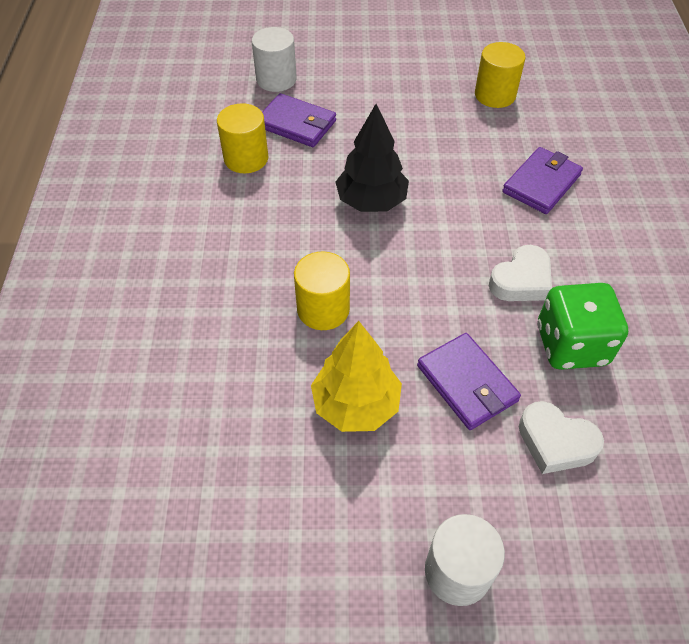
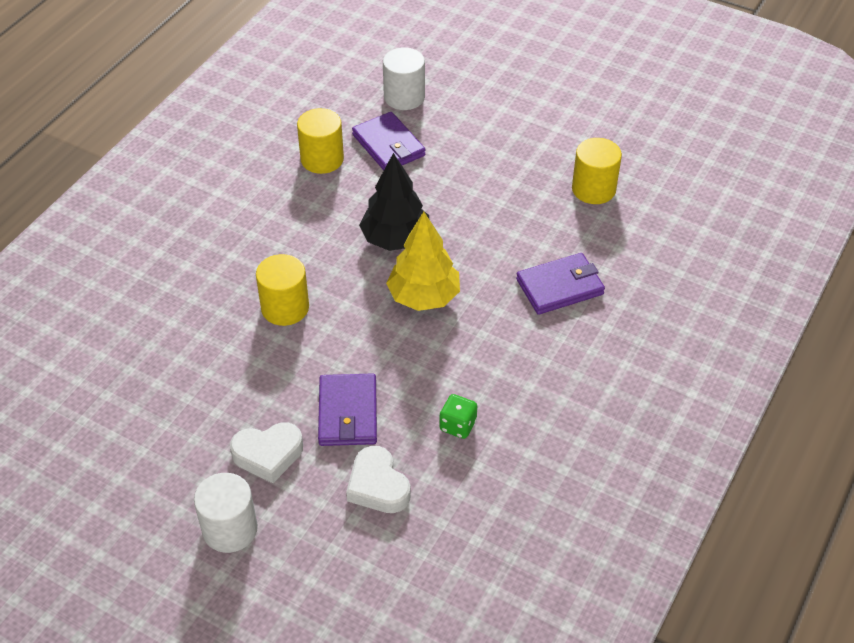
camera: 30 degrees right, 5 degrees down
yellow tree [311,321,402,432] -> yellow tree moved to [386,212,460,311]
white heart [489,245,552,301] -> white heart moved to [230,422,303,483]
green dice [537,283,628,370] -> green dice [439,394,477,439], size x0.51

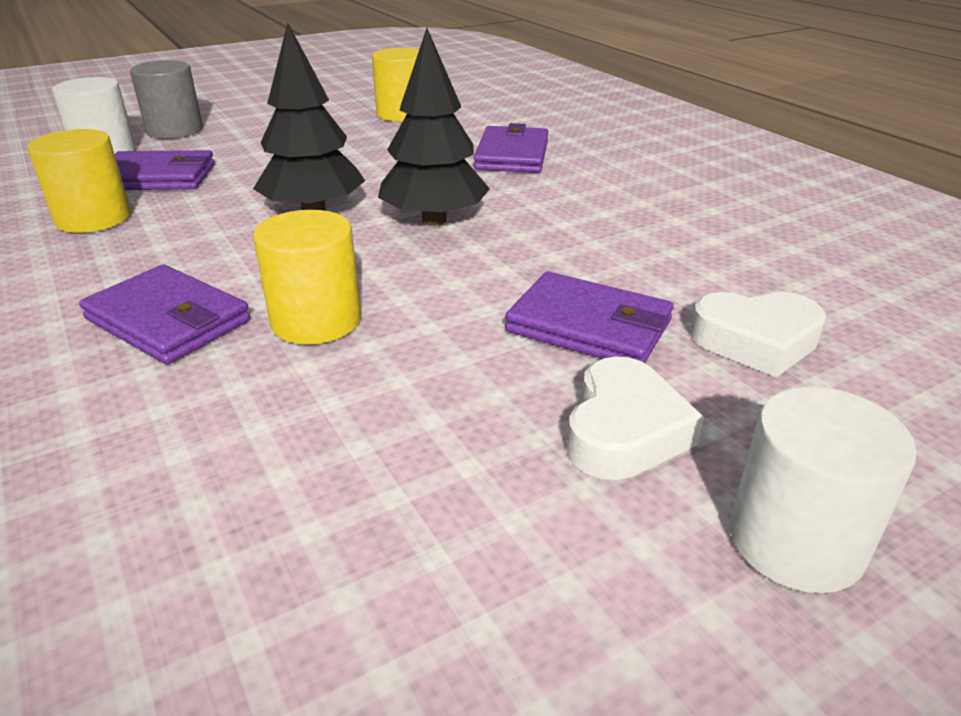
camera: 60 degrees left, 15 degrees down
yellow tree [386,212,460,311] -> black tree [378,28,490,226]
green dice [439,394,477,439] -> none
none -> purple wallet [79,264,250,364]
none -> grey cylinder [130,60,203,139]

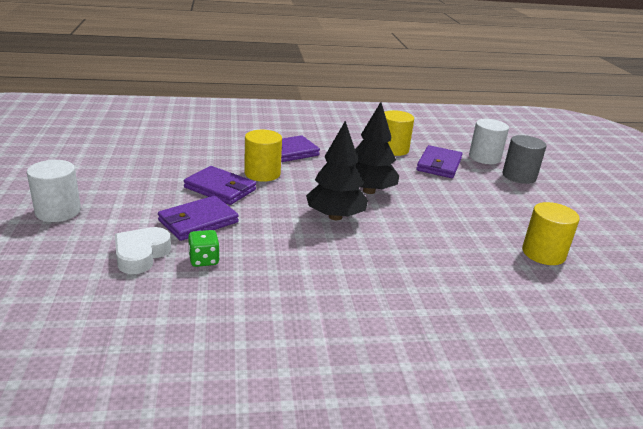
camera: 110 degrees right, 5 degrees down
purple wallet [474,123,548,173] -> purple wallet moved to [184,166,256,205]
white heart [567,356,704,480] -> none
none -> green dice [188,230,220,267]

